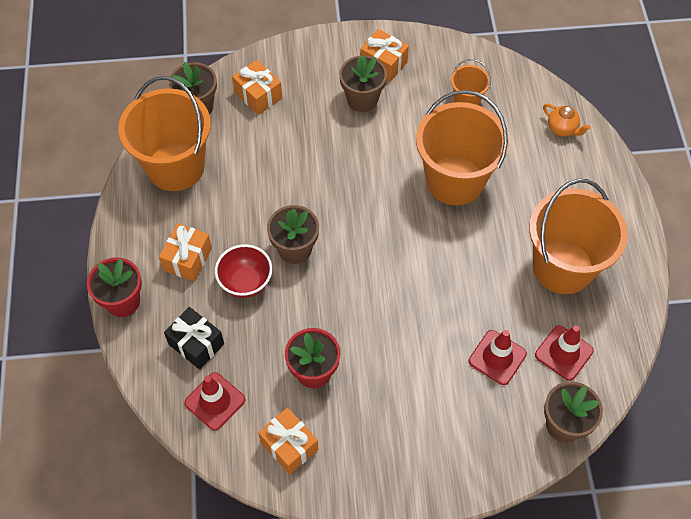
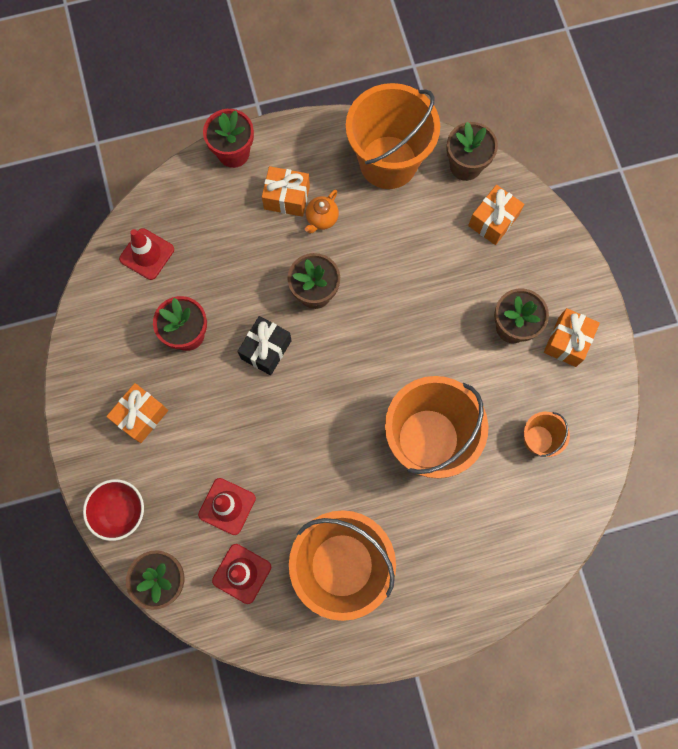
camera: 80 degrees right, 15 degrees up
black gift [164,307,224,370] -> black gift moved to [237,316,292,375]
red bowl [215,244,272,298] -> red bowl moved to [83,479,144,541]
orange gift [258,408,318,475] -> orange gift moved to [106,383,168,443]
orange teapot [543,104,591,137] -> orange teapot moved to [305,189,339,234]

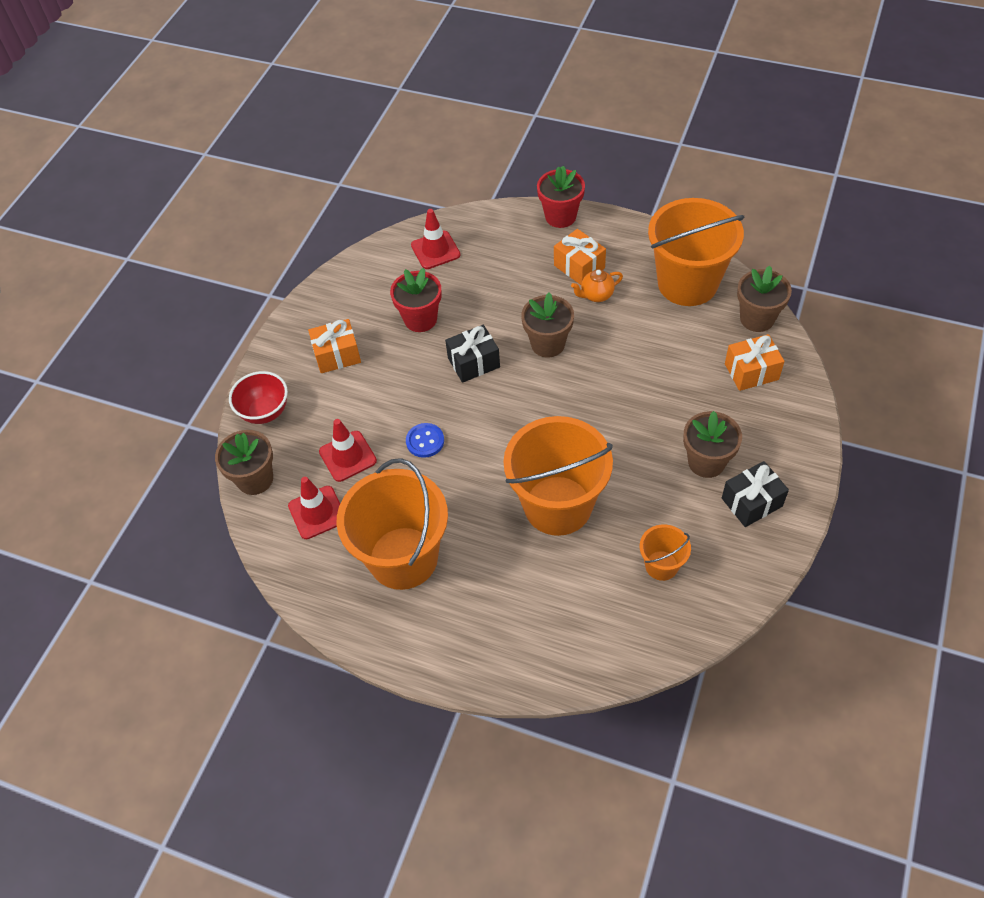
camera: 40 degrees right, 20 degrees down
orange gift [544,308,600,367] -> black gift [722,461,789,527]
none -> blue button [406,423,444,458]

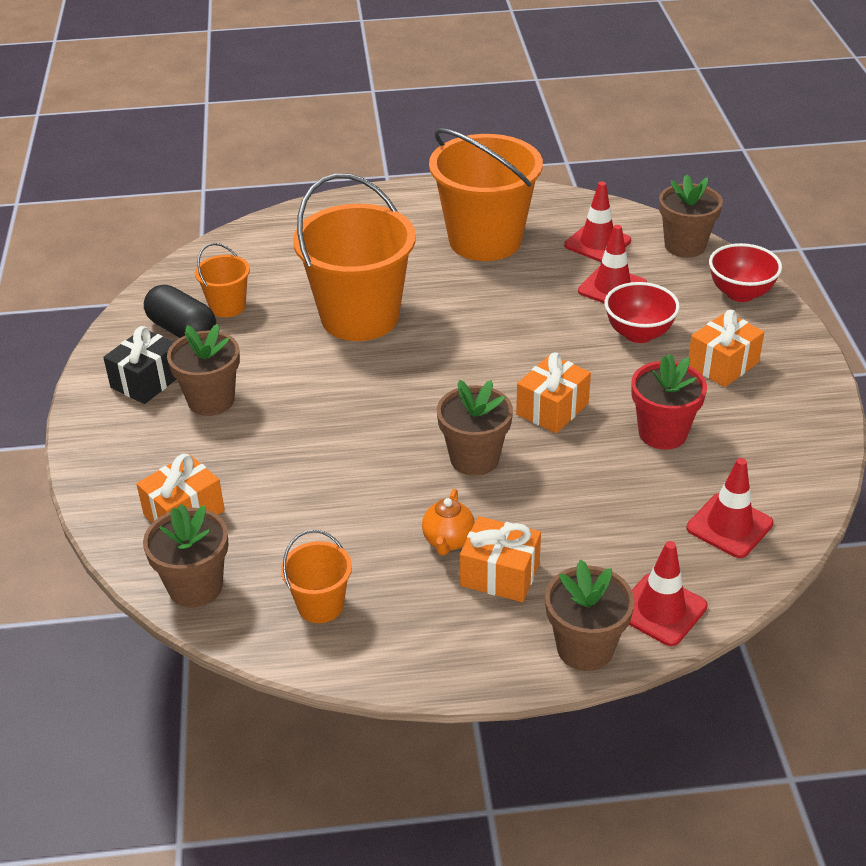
camera: 150 degrees right, 15 degrees down
blue button [406,423,444,458] -> none
black gift [445,325,500,383] -> orange gift [516,353,591,433]
red flower pot [537,166,585,228] -> brown flower pot [545,560,635,671]
orange teapot [571,269,623,302] -> orange teapot turned 150 degrees clockwise [422,489,475,555]
orange bucket [648,198,745,306] -> orange bucket [281,530,352,623], size x0.47
none -> black capsule [144,285,216,338]
none -> red bowl [604,282,680,343]
none -> red traffic cone [629,541,708,646]

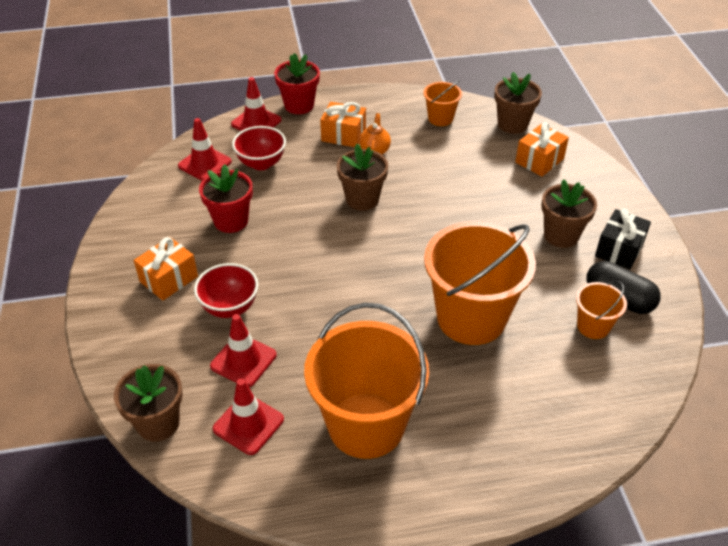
camera: 175 degrees right, 5 degrees up
orange gift [516,353,591,433] -> none
brown flower pot [545,560,635,671] -> red flower pot [274,53,320,114]
red bowl [709,243,782,302] -> red bowl moved to [232,126,286,170]

